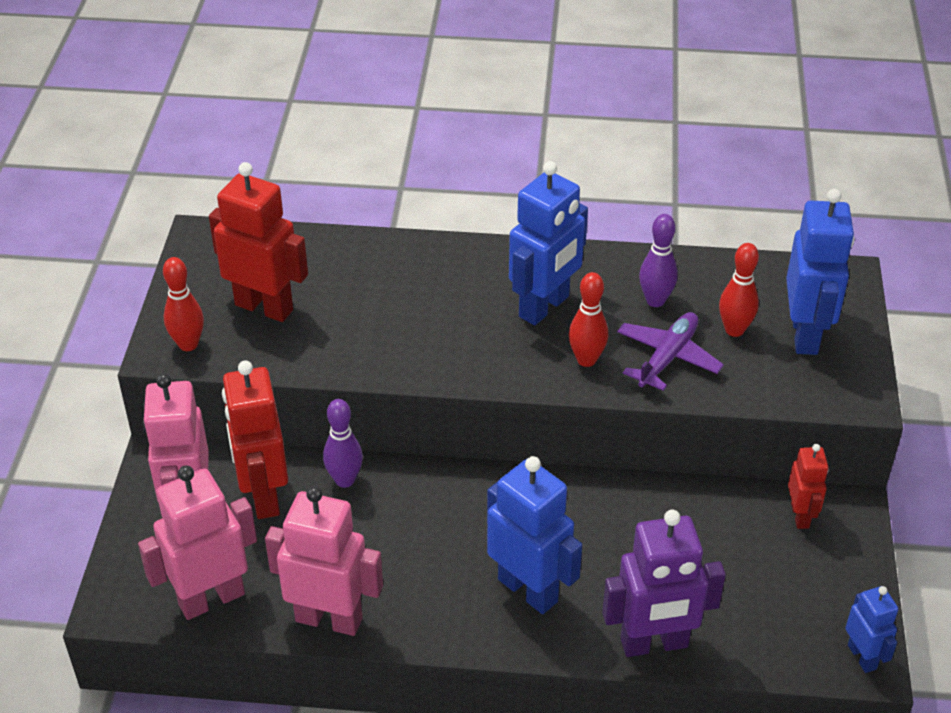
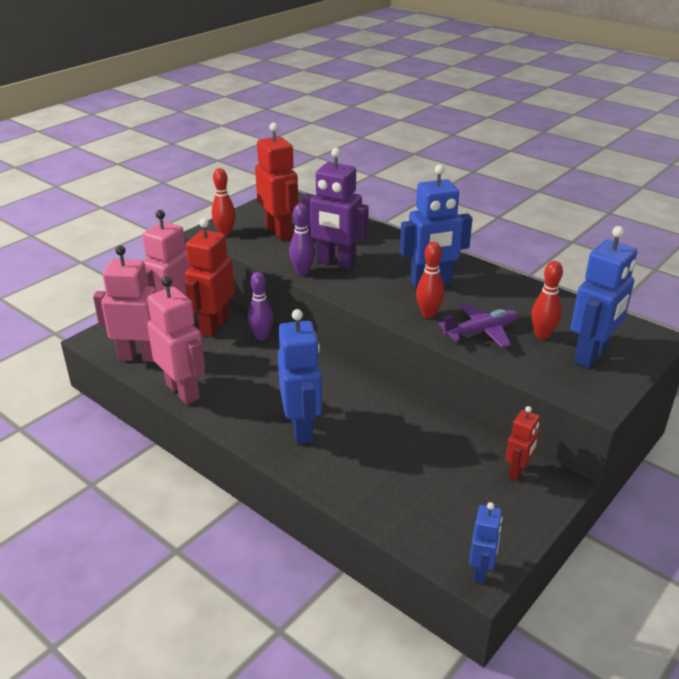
camera: 35 degrees right, 10 degrees down
purple robot [602,510,726,657] -> purple robot moved to [302,148,369,269]
purple bowling pin [639,214,678,307] -> purple bowling pin moved to [289,203,315,276]

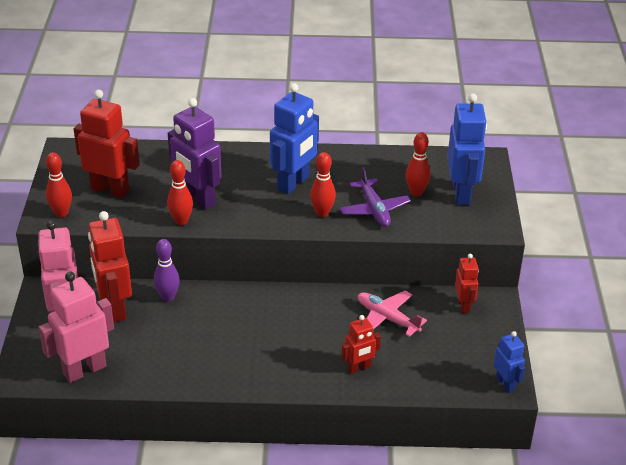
camera: 40 degrees left, 5 degrees up
pink robot [147,276,205,405] -> none
blue robot [278,309,322,444] -> none
purple bowling pin [289,203,315,276] -> red bowling pin [167,160,193,225]
purple robot [302,148,369,269] -> purple robot turned 60 degrees clockwise [168,98,221,210]
purple plane [439,302,519,348] -> purple plane turned 135 degrees clockwise [340,167,411,227]
none -> red robot [341,315,381,374]
none -> pink plane [358,291,427,337]

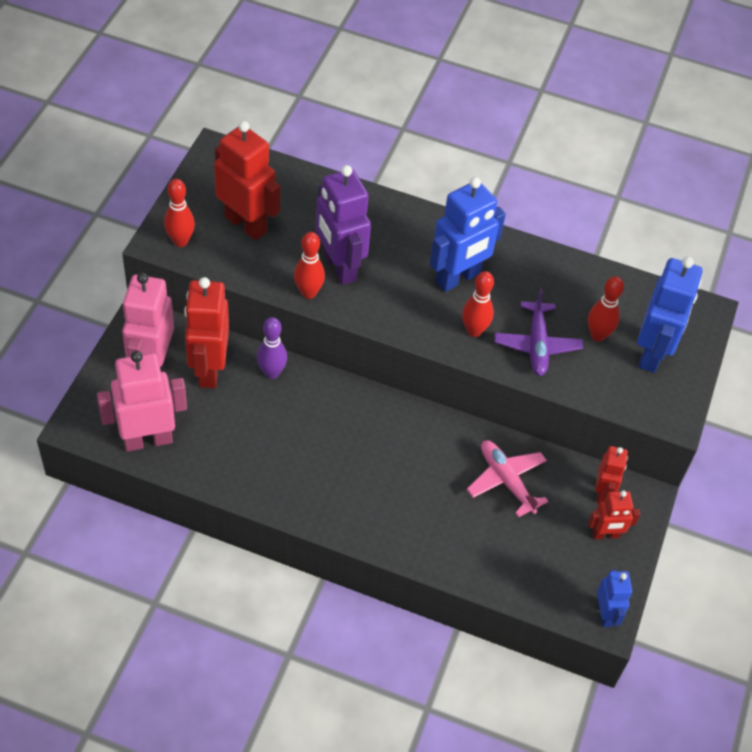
camera: 15 degrees right, 15 degrees up
red robot [341,315,381,374] -> red robot moved to [588,491,640,539]

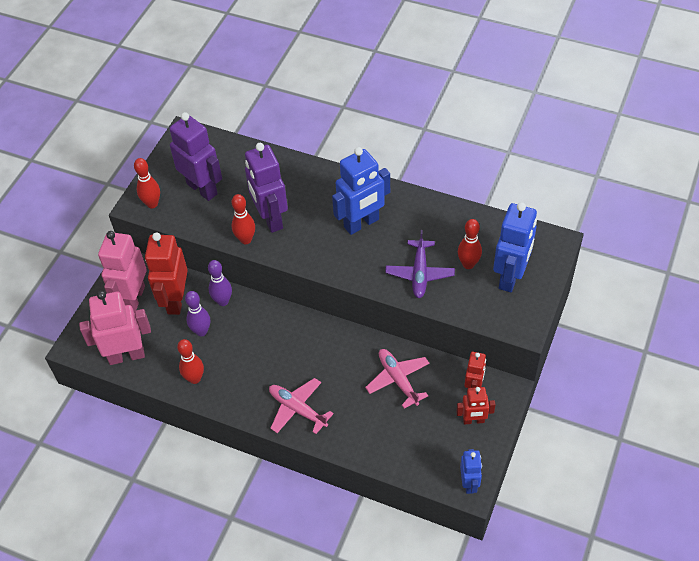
camera: 10 degrees right, 0 degrees up
red robot [214,121,280,240] -> purple robot [170,112,222,201]
red bowling pin [462,271,494,337] -> red bowling pin moved to [177,339,204,384]
none -> purple bowling pin [185,291,210,337]
none -> pink plane [269,378,334,434]

